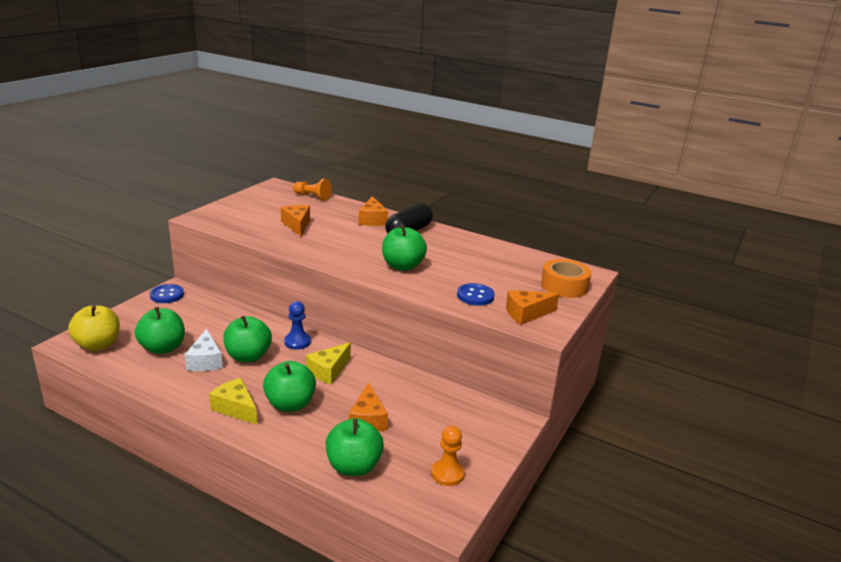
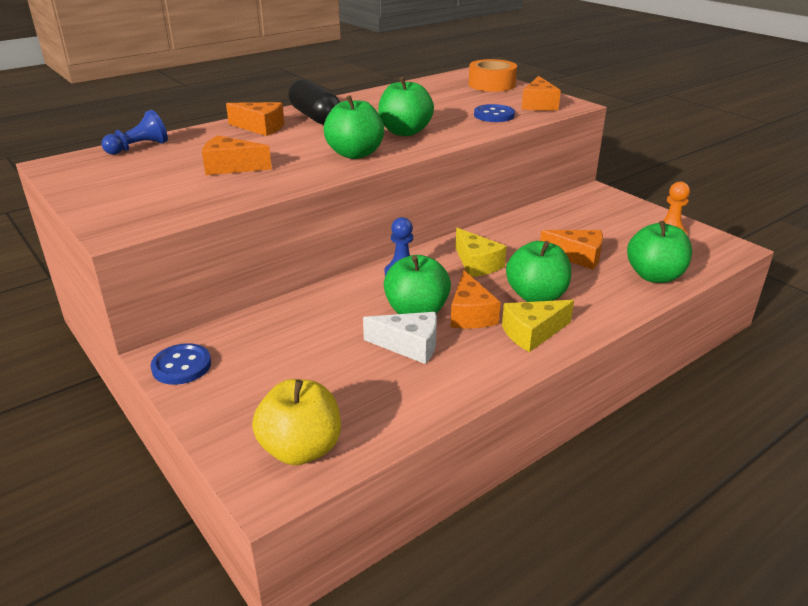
camera: 65 degrees left, 5 degrees up
green apple [135,307,185,354] -> green apple moved to [324,95,384,159]
orange pawn [293,179,332,201] -> blue pawn [102,110,168,155]
none -> orange cheese [451,270,501,328]

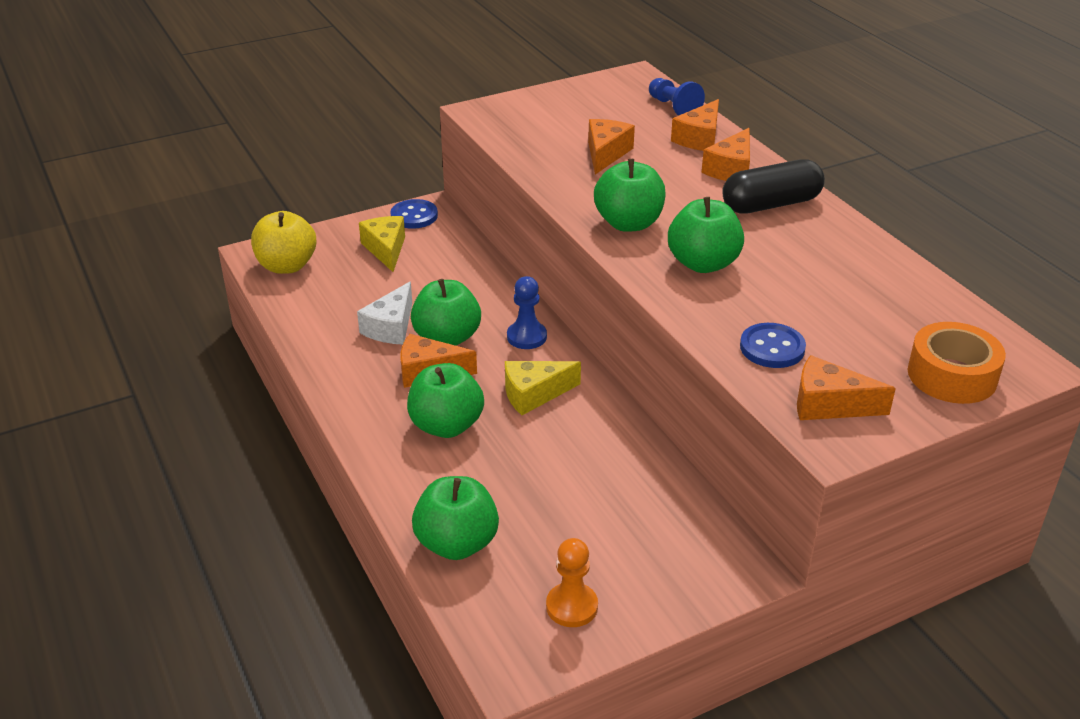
camera: 100 degrees right, 5 degrees up
yellow cheese [502,300,574,352] -> yellow cheese moved to [359,216,405,272]
orange cheese [540,230,603,270] -> orange cheese moved to [671,99,719,151]

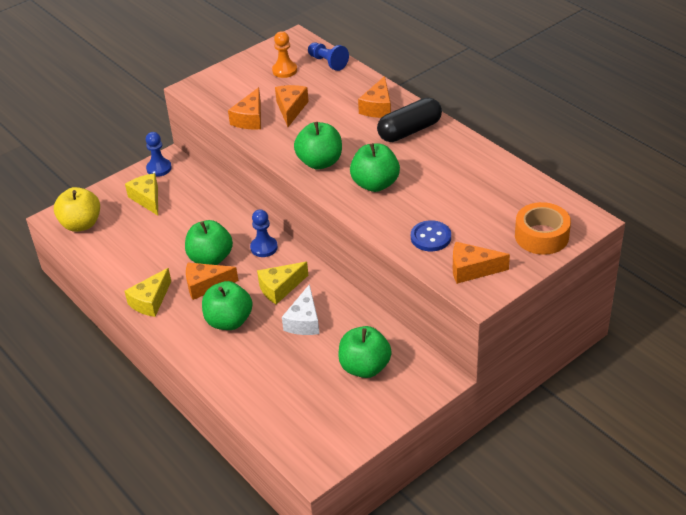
camera: 10 degrees left, 5 degrees up
white cheese [357,282,412,345] -> white cheese moved to [282,284,319,335]
blue button [390,199,438,229] -> blue pawn [146,132,172,177]
green apple [412,476,499,560] -> green apple moved to [338,326,392,378]
orange pawn [546,538,598,627] -> orange pawn moved to [272,31,297,78]
orange cheese [671,99,719,151] -> orange cheese moved to [228,87,261,130]
none -> yellow cheese [124,268,171,317]

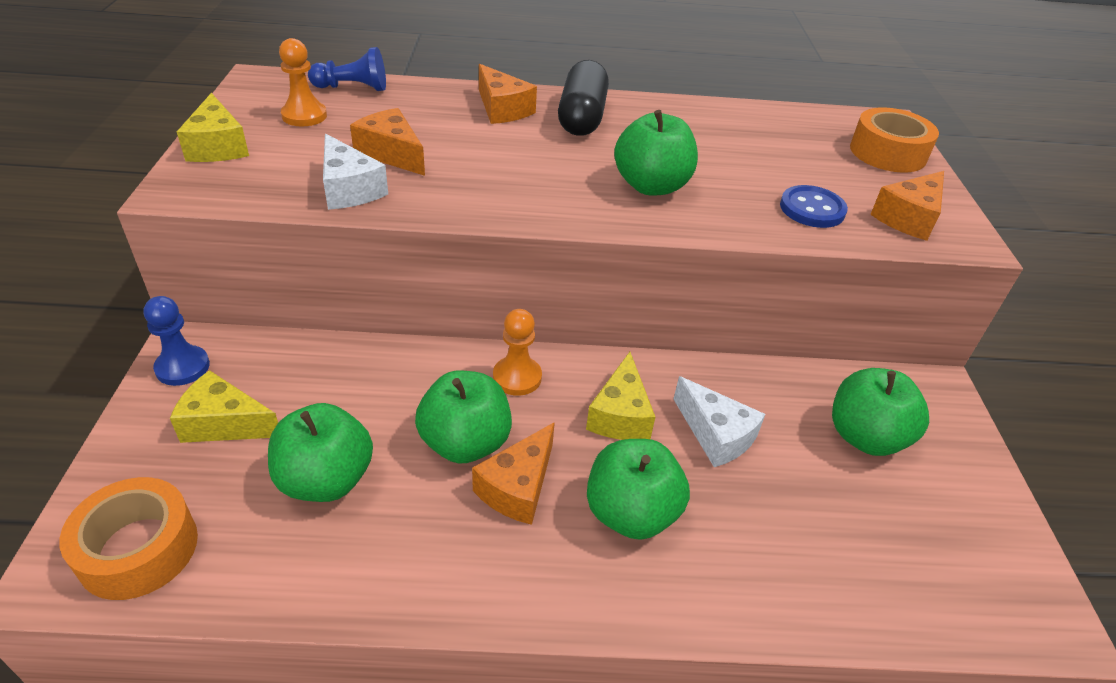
camera: 55 degrees left, 0 degrees up
yellow apple [54,187,100,232] -> orange tape [59,477,198,600]
yellow cheese [124,268,171,317] -> yellow cheese moved to [177,93,249,162]
orange cheese [228,87,261,130] -> white cheese [323,133,388,210]
blue pawn [250,209,278,257] -> orange pawn [493,309,542,396]
green apple [294,122,342,169] -> green apple moved to [268,403,373,502]

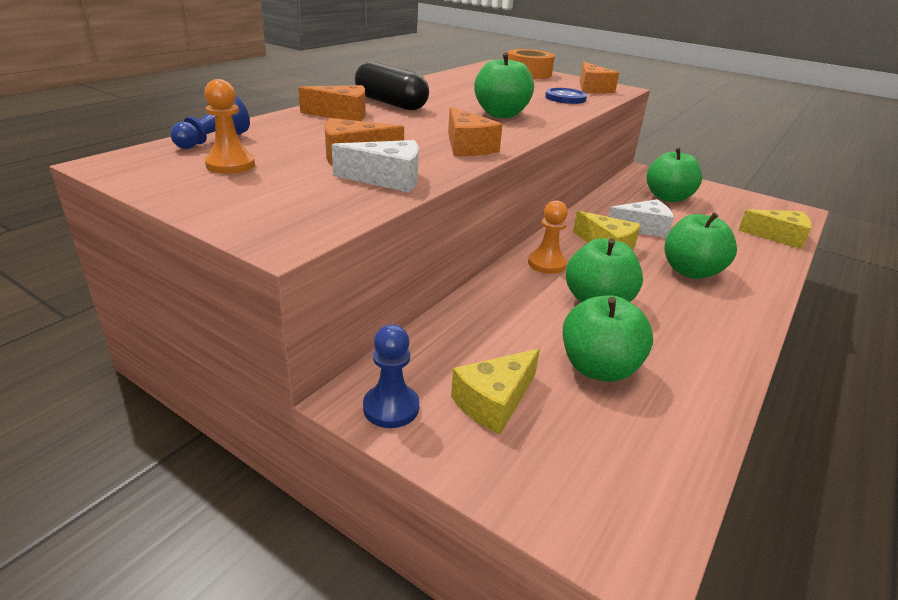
camera: 55 degrees left, 10 degrees down
orange tape [59,477,198,600] -> none
yellow cheese [177,93,249,162] -> yellow cheese moved to [739,209,812,249]
orange cheese [472,422,555,525] -> orange cheese moved to [448,106,503,156]

